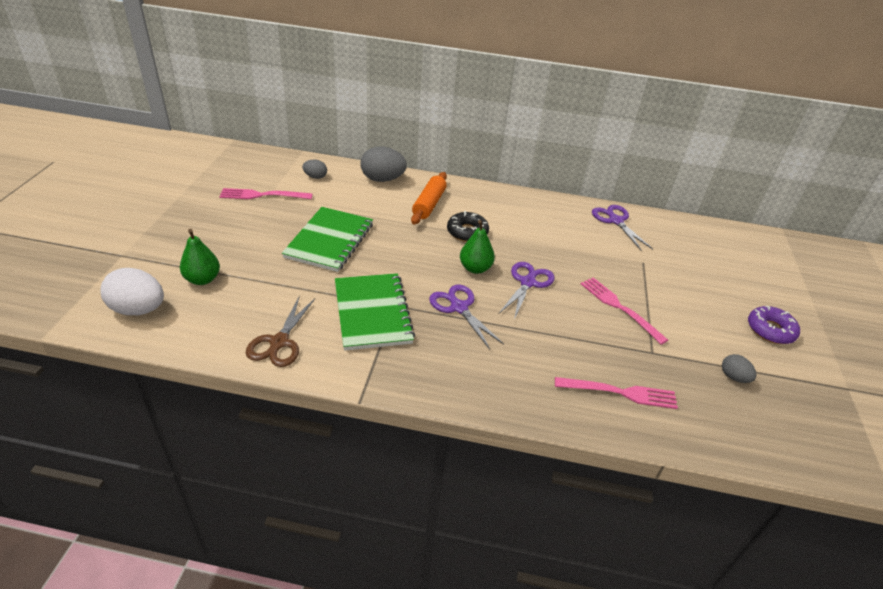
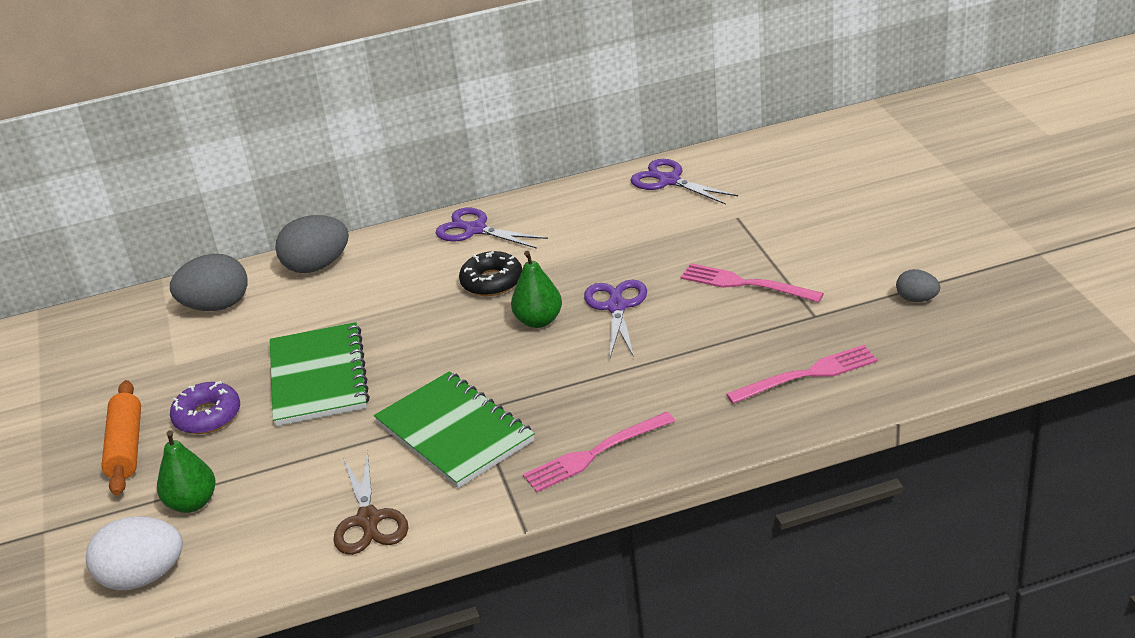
camera: 20 degrees left, 5 degrees down
pink fork [219,188,313,199] -> pink fork moved to [523,412,675,492]
grey egg [302,159,327,179] -> grey egg [170,254,248,311], size x1.87
orange rolling pin [411,172,447,225] -> orange rolling pin moved to [101,380,141,496]
purple scissors [429,285,504,349] -> purple scissors moved to [435,208,548,249]
purple donut [748,306,800,344] -> purple donut moved to [170,381,240,434]

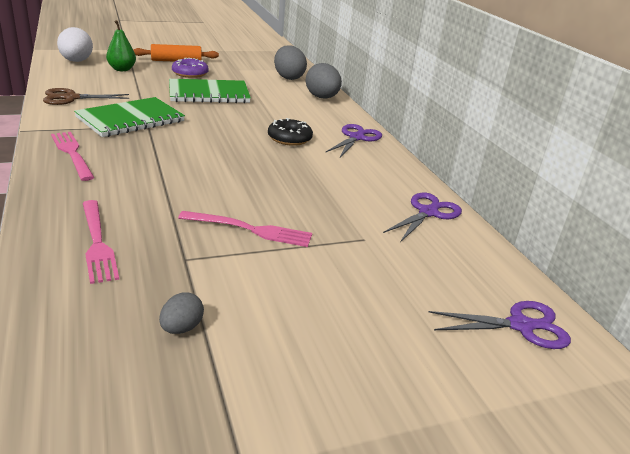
camera: 80 degrees right, 5 degrees down
green pear [511,251,562,328] -> none
purple scissors [584,280,647,357] -> purple scissors moved to [429,301,571,349]
pink fork [680,263,824,303] -> pink fork turned 75 degrees clockwise [178,211,312,247]

